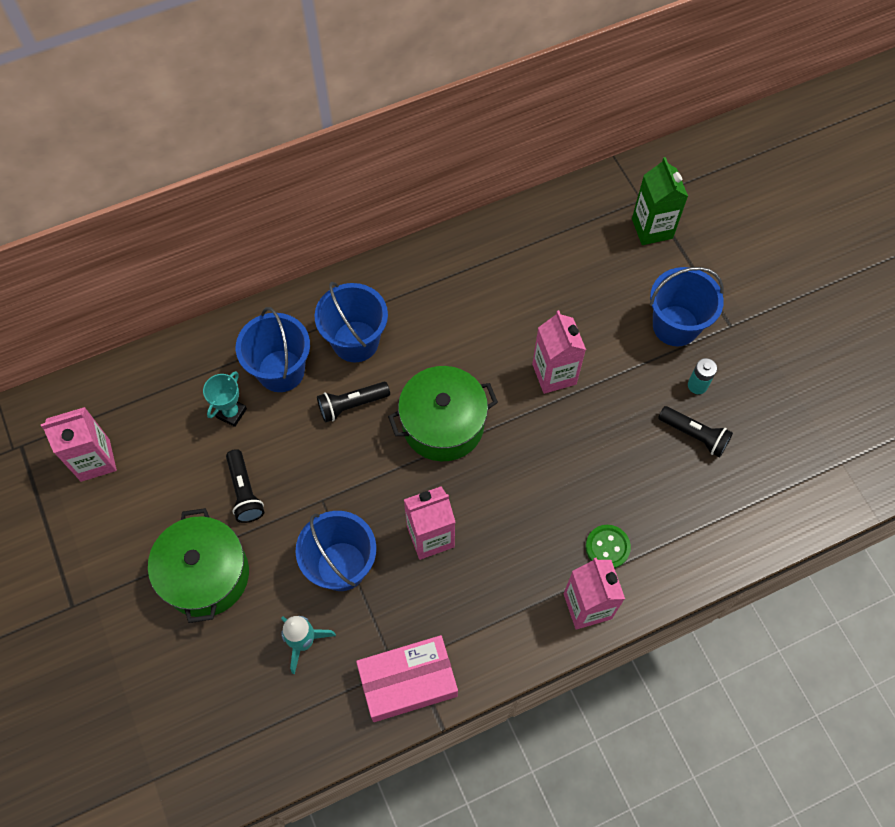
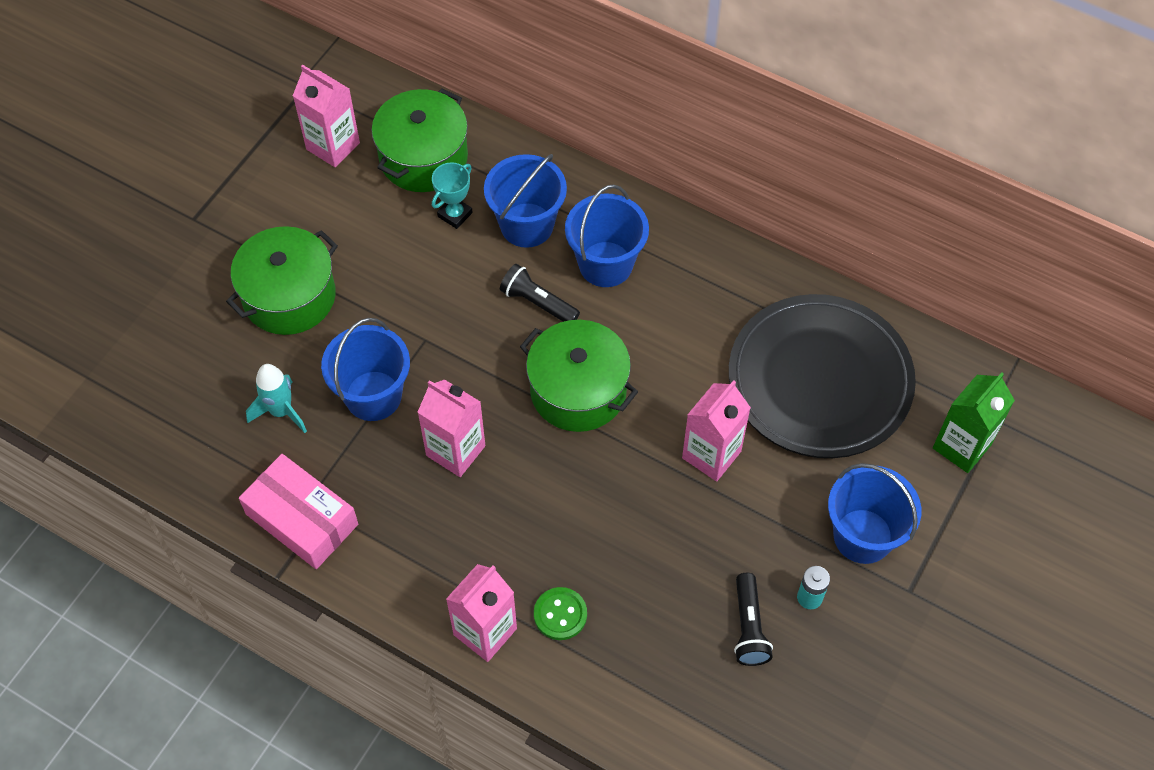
camera: 55 degrees right, 5 degrees down
turquoise trophy [203,371,247,427] -> turquoise trophy turned 45 degrees counterclockwise [432,162,473,229]
black flashlight [226,449,264,523] -> none
none -> green pot [372,88,468,192]
none -> black plate [729,294,916,458]

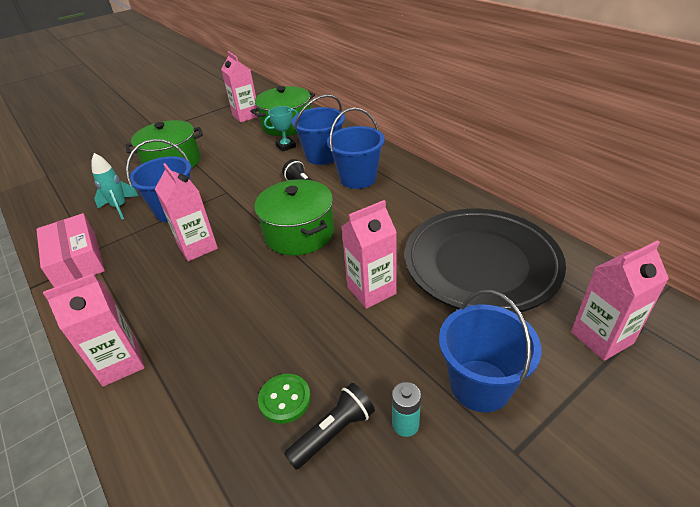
camera: 25 degrees right, 20 degrees down
green button [534,587,587,640] -> green button moved to [258,374,311,424]
black flashlight [734,573,773,666] -> black flashlight turned 150 degrees counterclockwise [284,383,375,470]
green carton [933,372,1015,473] -> pink carton [571,240,669,361]

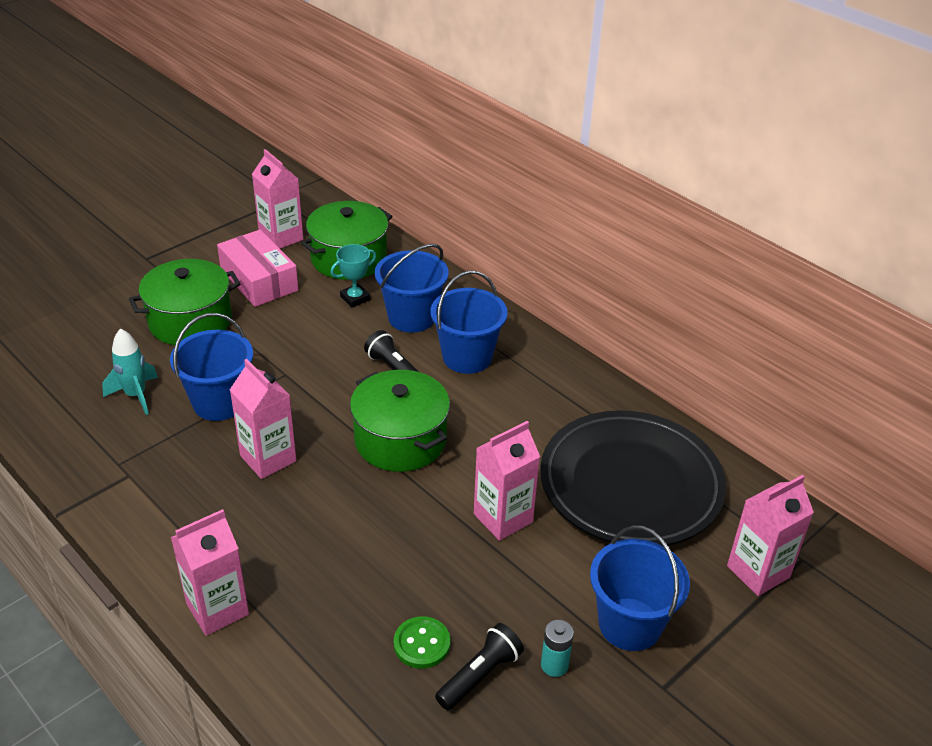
camera: 10 degrees left, 0 degrees up
pink box [36,213,105,288] -> pink box moved to [217,229,298,307]

